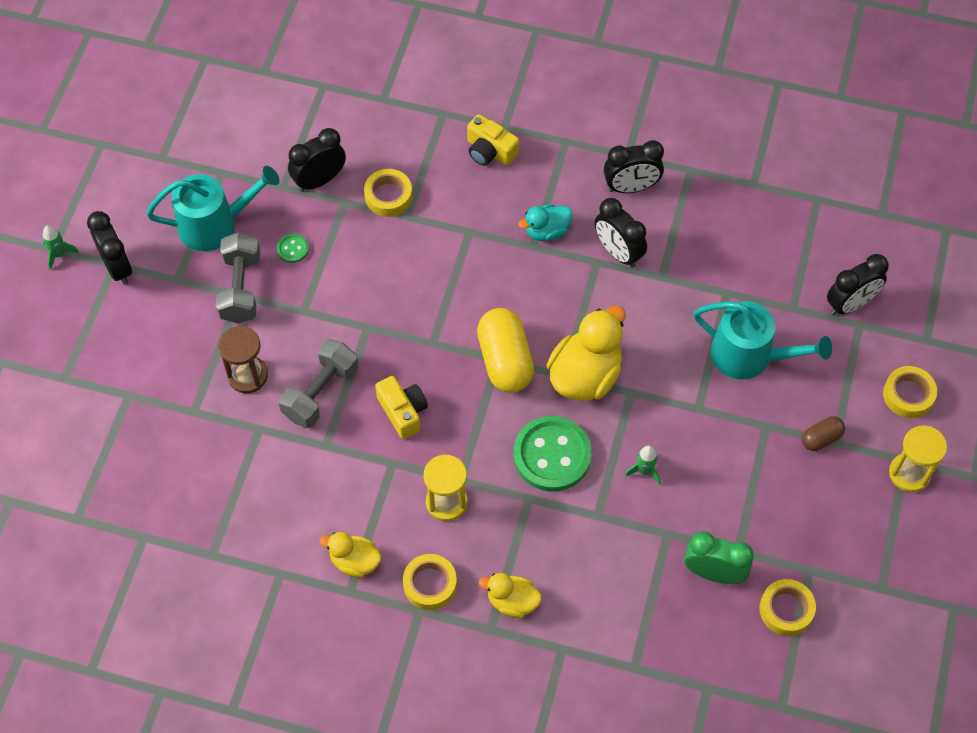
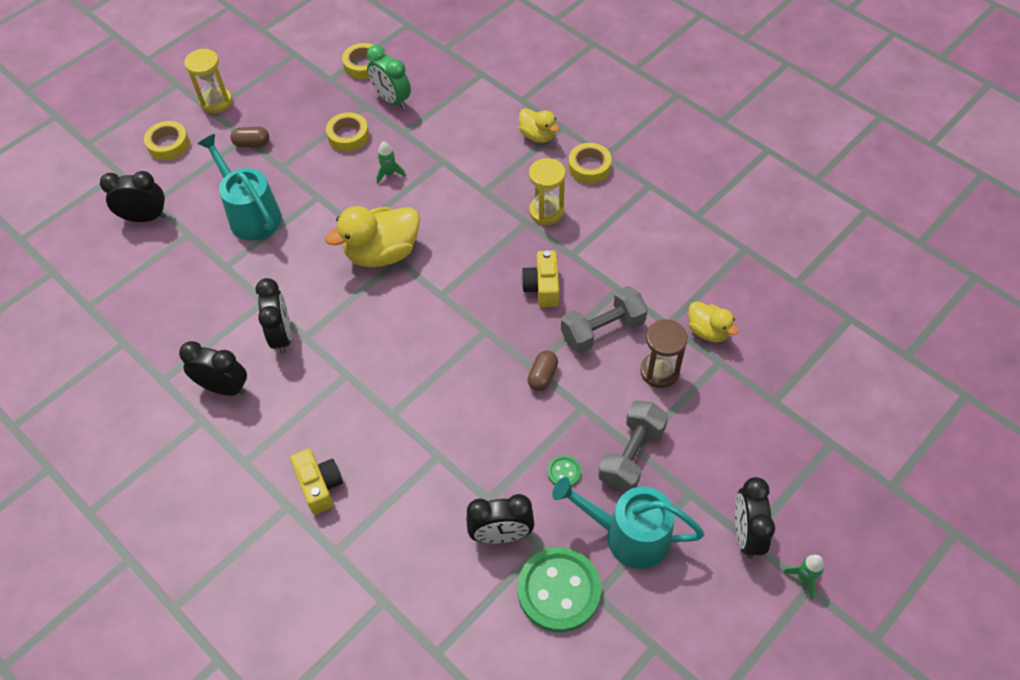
camera: 150 degrees left, 5 degrees down
yellow duck [319,532,381,578] -> yellow duck moved to [688,301,739,342]
yellow tape [364,169,412,217] -> yellow tape moved to [326,112,369,152]
yellow capsule [477,308,534,393] -> none
green button [513,416,592,491] -> green button moved to [517,547,601,632]
turquoise duck [518,204,573,241] -> none
none -> brown capsule [528,350,558,391]

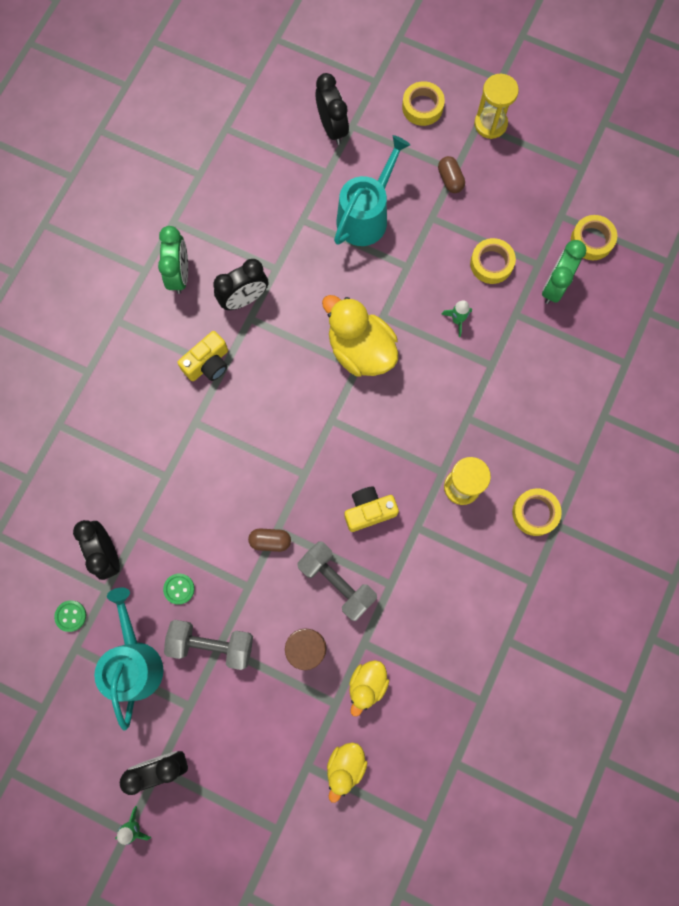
camera: 70 degrees right, 20 degrees up
black clock [179,341,247,396] -> green clock [158,226,188,294]
yellow camera [290,449,343,515] -> yellow camera moved to [177,331,228,381]
green button [517,547,601,632] -> green button [54,600,86,632], size x0.43
yellow duck [519,108,560,143] -> yellow duck moved to [327,743,367,803]

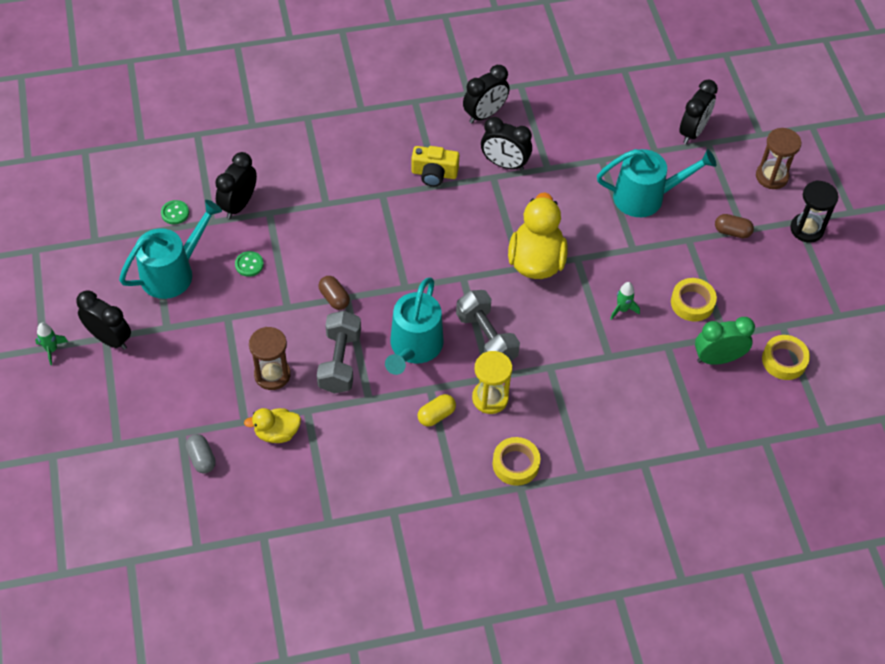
camera: 50 degrees right, 20 degrees down
green clock [158,226,188,294] -> black clock [463,65,510,123]
grey dumbbell [164,620,253,670] -> grey dumbbell moved to [456,290,520,361]
yellow duck [327,743,367,803] -> grey capsule [186,434,216,474]
yellow camera [344,487,399,532] -> turquoise watering can [385,277,444,375]
yellow tape [402,81,445,126] -> brown hourglass [756,128,801,189]
brown capsule [438,156,465,193] -> brown capsule turned 75 degrees clockwise [715,214,754,238]
yellow hourglass [474,74,519,139] -> black hourglass [790,180,838,243]
none -> yellow capsule [417,394,456,427]

